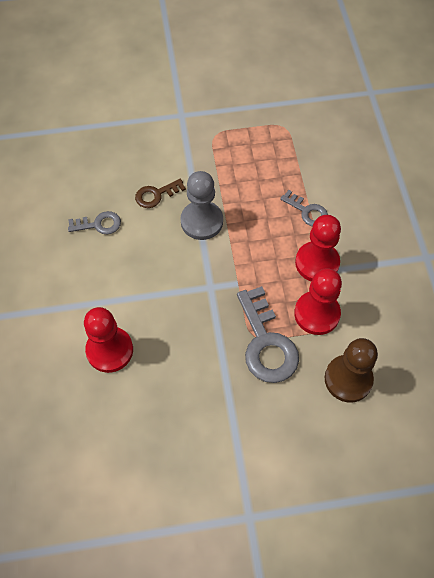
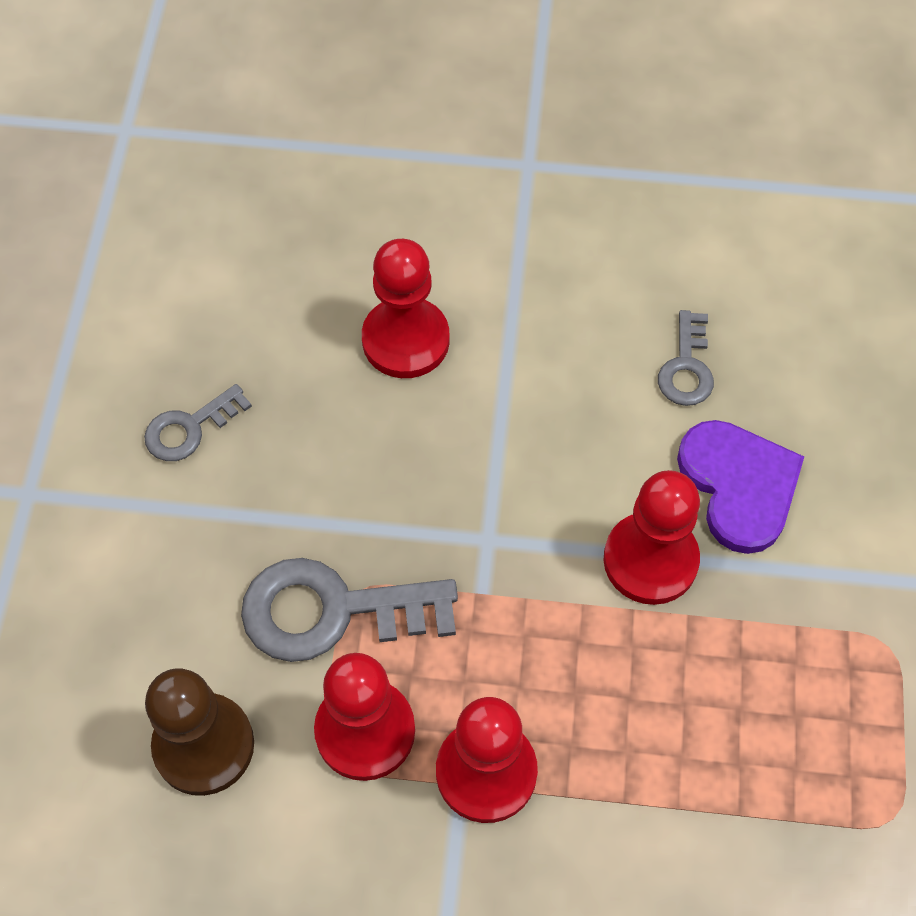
camera: 105 degrees right, 0 degrees up
brown key [135,179,186,208] -> purple heart [677,420,804,554]
grey pawn [181,171,223,240] -> red pawn [604,470,700,605]
grey key [280,190,328,226] -> grey key moved to [144,384,252,461]

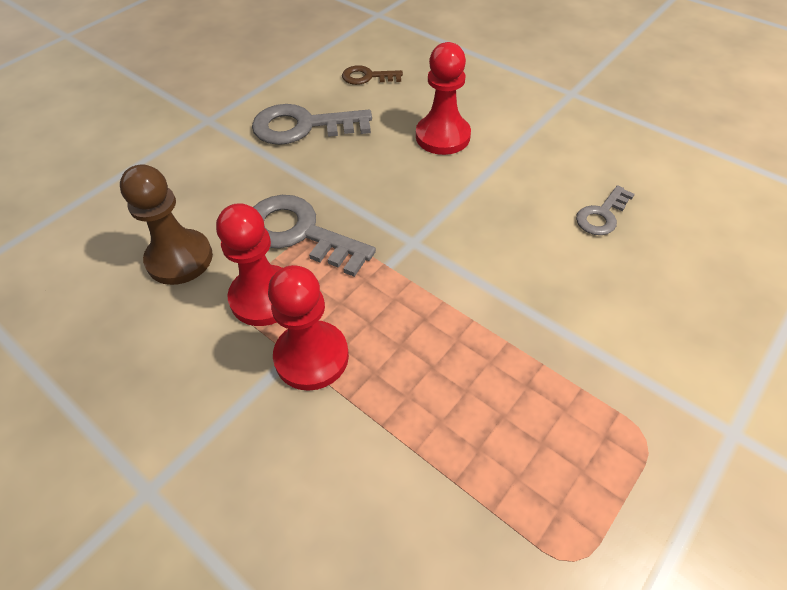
camera: 35 degrees right, 10 degrees down
grey key [144,384,252,461] -> grey key [252,104,372,145], size x1.81
red pawn [604,470,700,605] -> none
purple heart [677,420,804,554] -> none
none -> brown key [342,65,403,85]

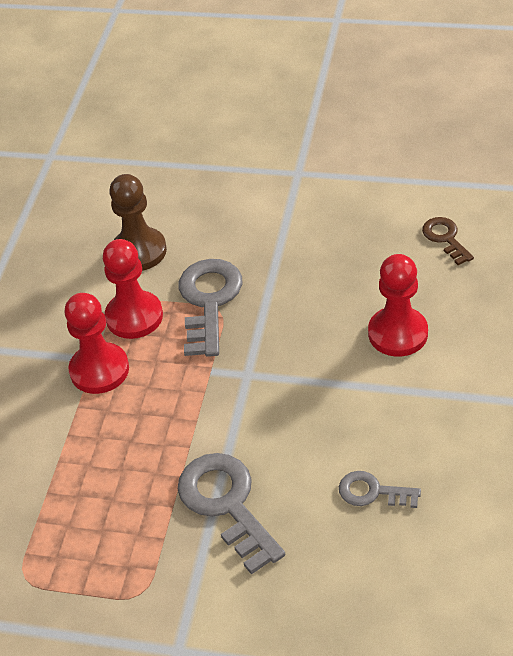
camera: 65 degrees right, 5 degrees down
grey key [252,104,372,145] -> grey key moved to [178,453,285,575]

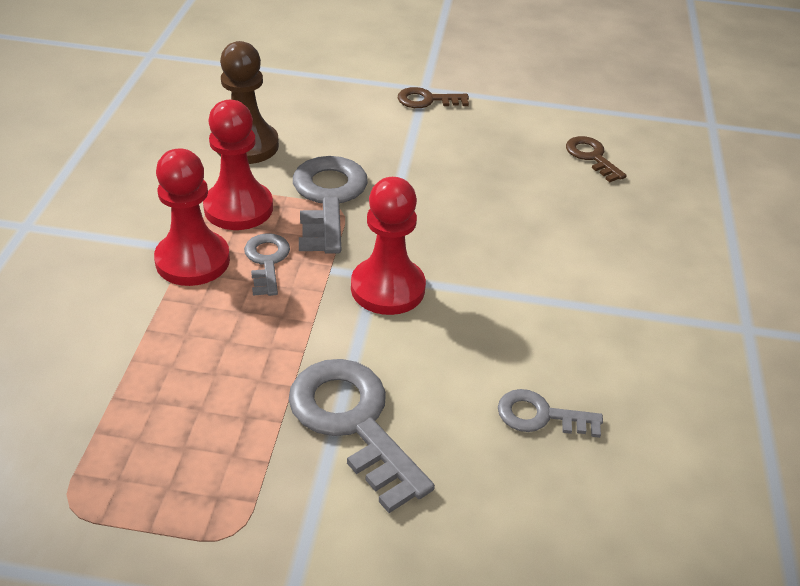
camera: 10 degrees left, 5 degrees down
red pawn [368,254,428,357] -> red pawn moved to [351,177,426,315]
none -> grey key [244,233,290,296]
none -> brown key [398,87,469,108]

